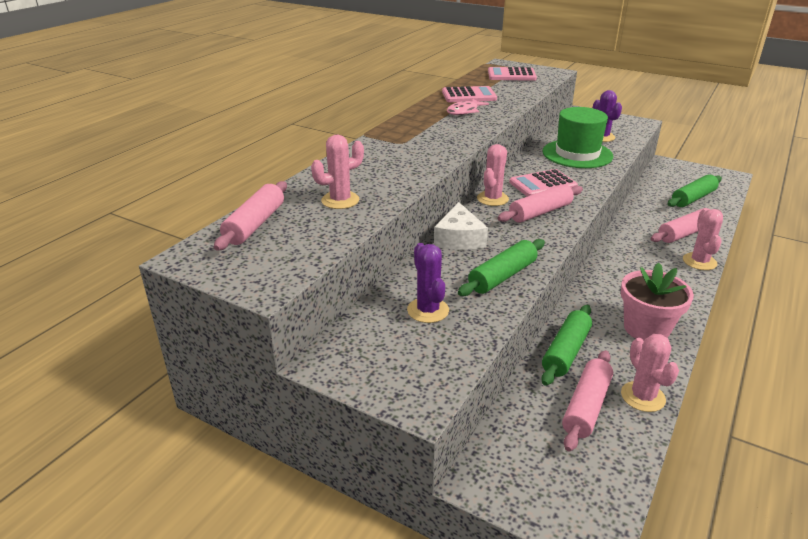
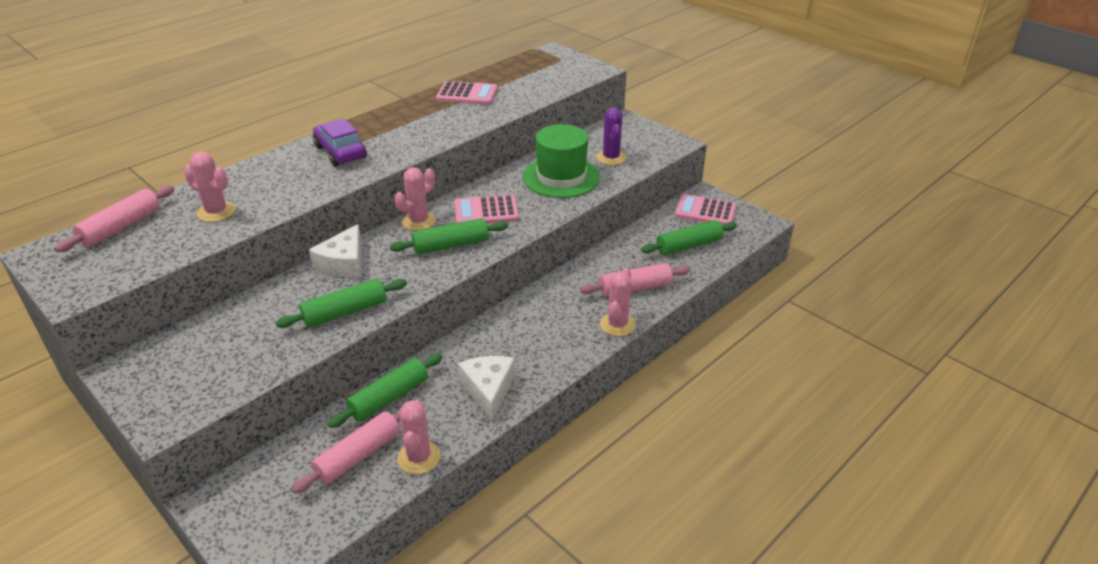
camera: 15 degrees right, 5 degrees up
pink cactus [311,135,364,209] -> pink cactus turned 45 degrees clockwise [184,152,236,222]
purple cactus [407,243,449,323] -> none
pink fish [447,99,489,115] -> none
pink calculator [488,67,537,81] -> pink calculator moved to [675,194,736,225]
pink rolling pin [498,184,583,223] -> green rolling pin [390,218,509,254]
pink flower pot [621,262,694,341] -> white cheese [458,356,515,421]
none -> purple car [313,119,367,166]

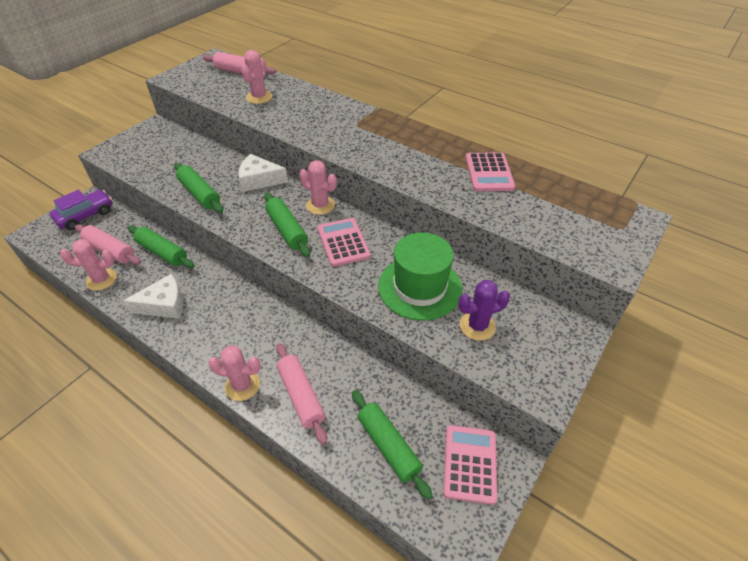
camera: 80 degrees right, 10 degrees up
purple car [313,119,367,166] -> purple car moved to [50,190,112,230]

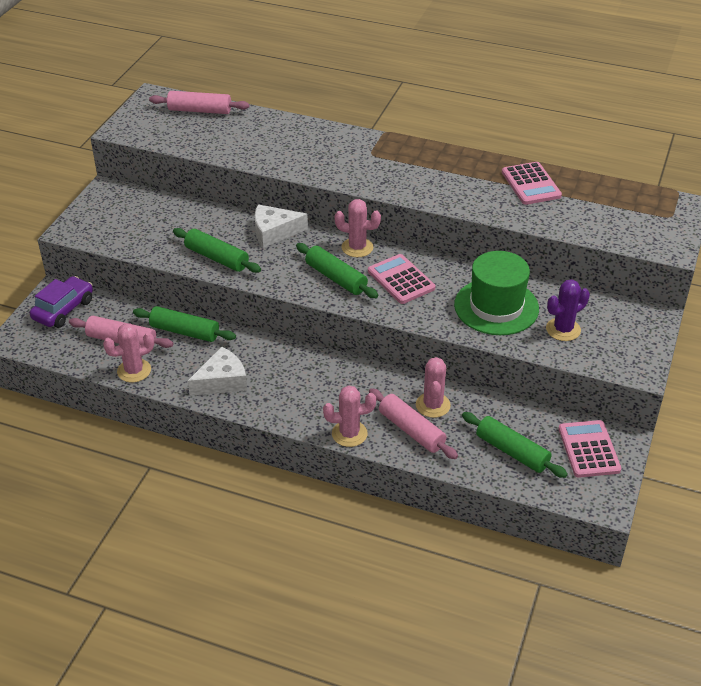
camera: 15 degrees left, 5 degrees down
pink cactus [241,50,272,104] -> pink cactus moved to [416,357,451,418]

